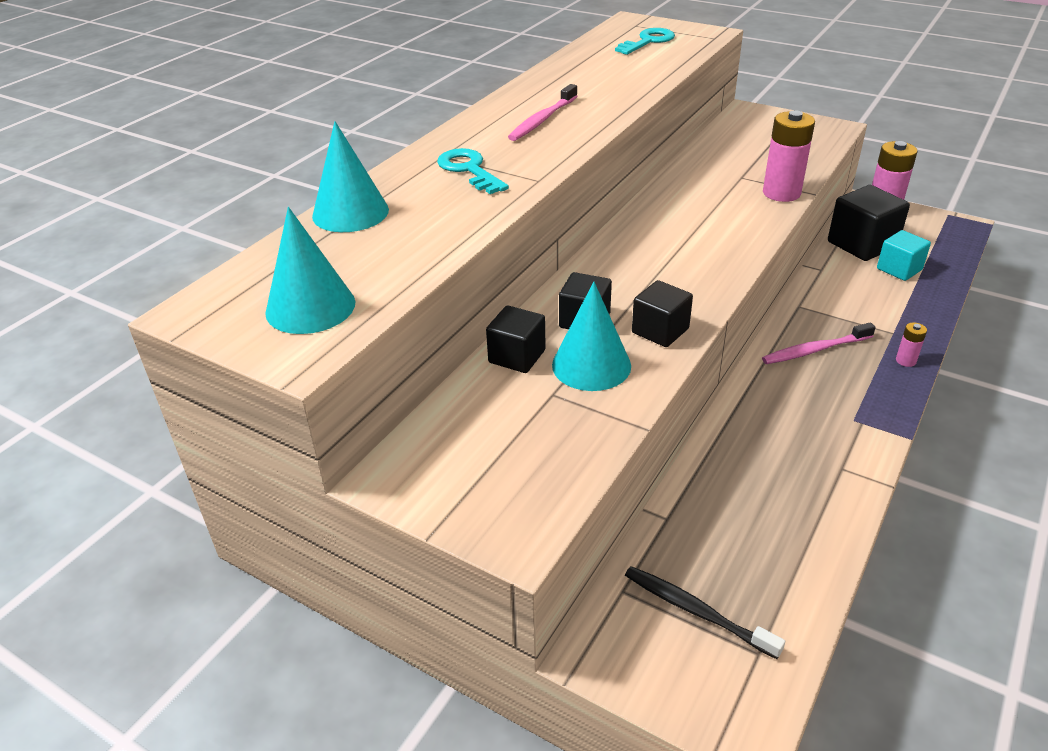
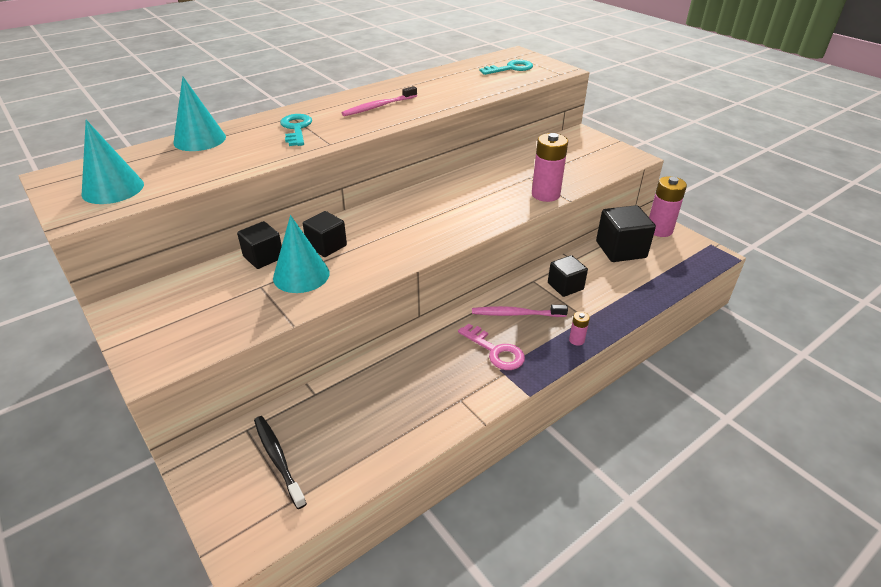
camera: 20 degrees right, 0 degrees up
black cube [632,280,693,347] -> black cube moved to [548,255,588,297]
turquoise cube [877,230,931,281] -> none
none -> pink key [458,324,525,370]

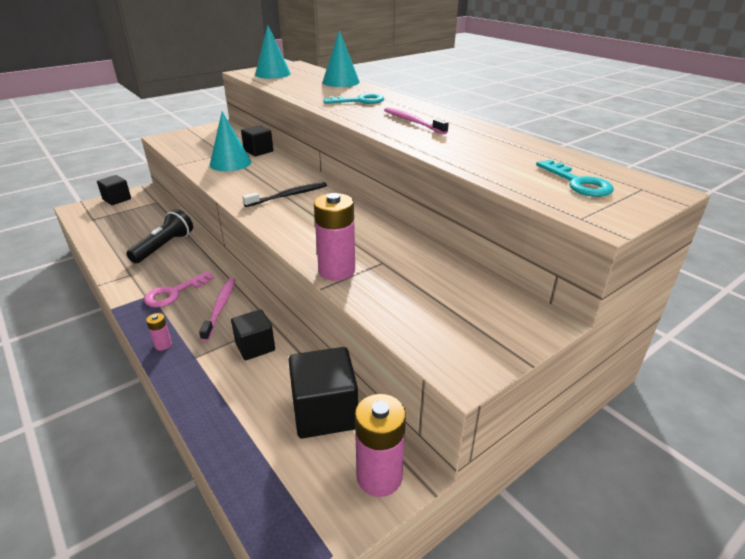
camera: 90 degrees right, 5 degrees down
black toothbrush [254,416,307,509] -> black toothbrush moved to [242,182,327,207]
black cube [303,211,347,257] -> black cube moved to [97,175,131,205]
none -> black flashlight [126,209,193,263]

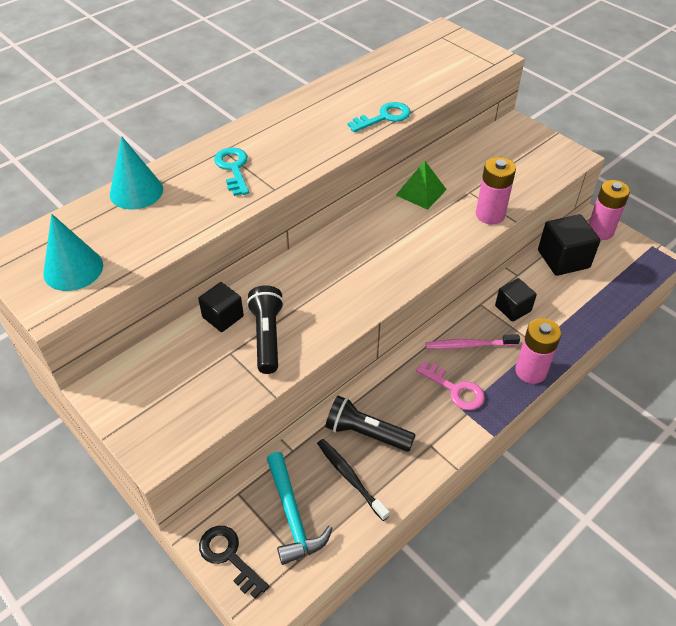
camera: 95 degrees left, 15 degrees up
black cube [97,175,131,205] -> black key [199,526,269,599]
pink battery [146,313,172,350] -> pink battery [515,318,561,384], size x2.10
turquoise cone [210,112,251,171] -> black flashlight [247,285,284,374]
black toothbrush [242,182,327,207] -> black toothbrush moved to [317,439,390,521]
pink toothbrush [384,107,449,135] -> none
turquoise key [536,160,614,197] -> turquoise key moved to [347,102,411,132]
none -> turquoise hammer [267,452,333,565]
none -> green pyramid [396,161,447,210]

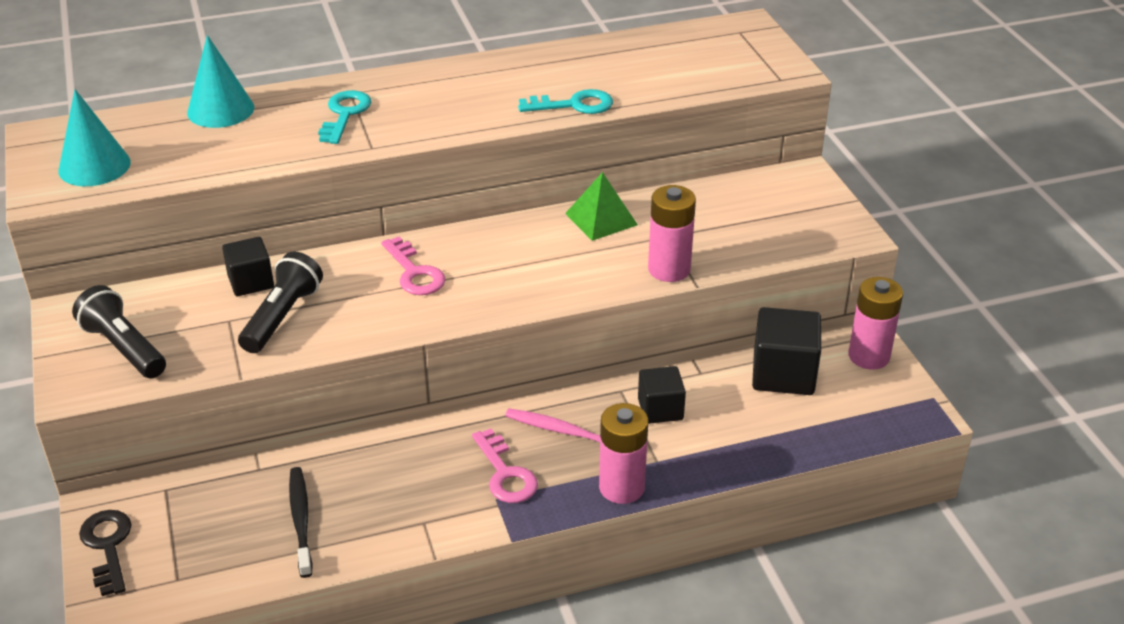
camera: 25 degrees right, 10 degrees down
turquoise hammer [267,452,333,565] -> none
black flashlight [325,396,416,452] -> black flashlight moved to [72,285,166,378]
none -> pink key [381,237,446,295]

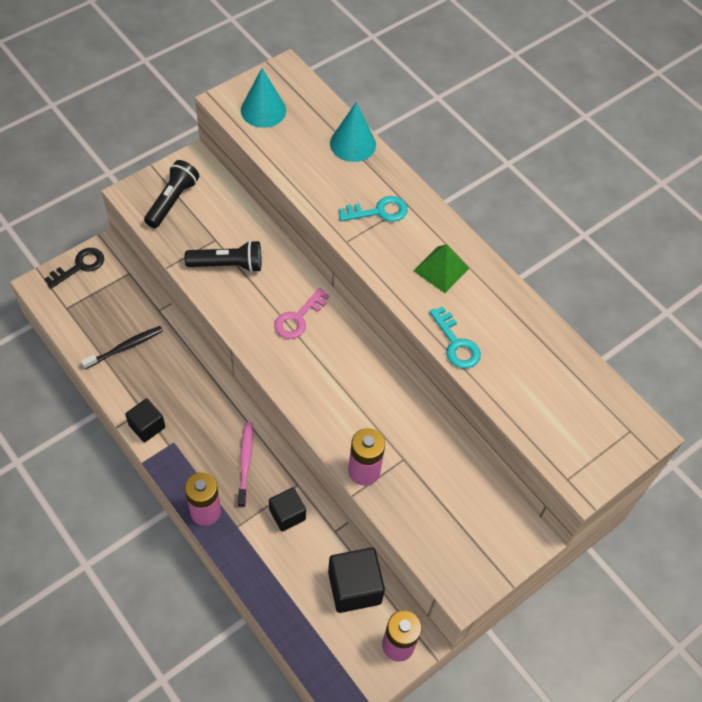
camera: 65 degrees right, 20 degrees up
black cube [222,237,274,296] -> black cube moved to [125,398,165,443]
pink key [472,429,538,503] -> none
green pyramid [565,172,638,241] -> green pyramid moved to [414,244,469,293]

